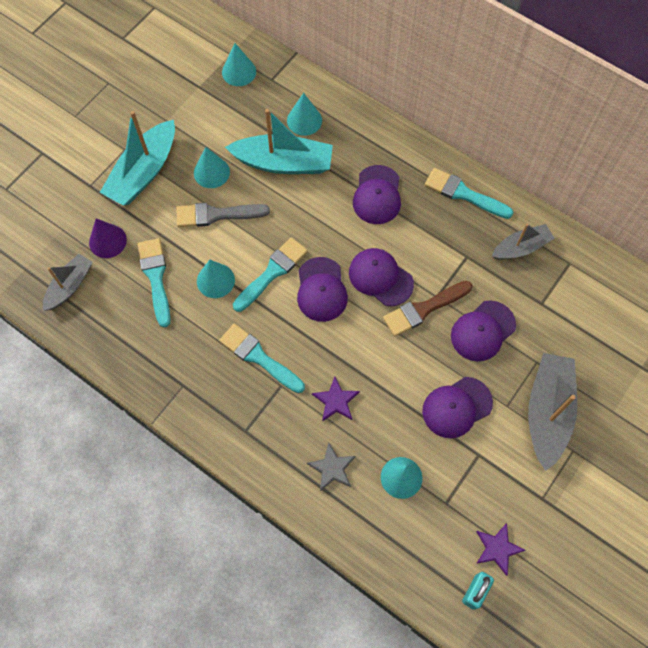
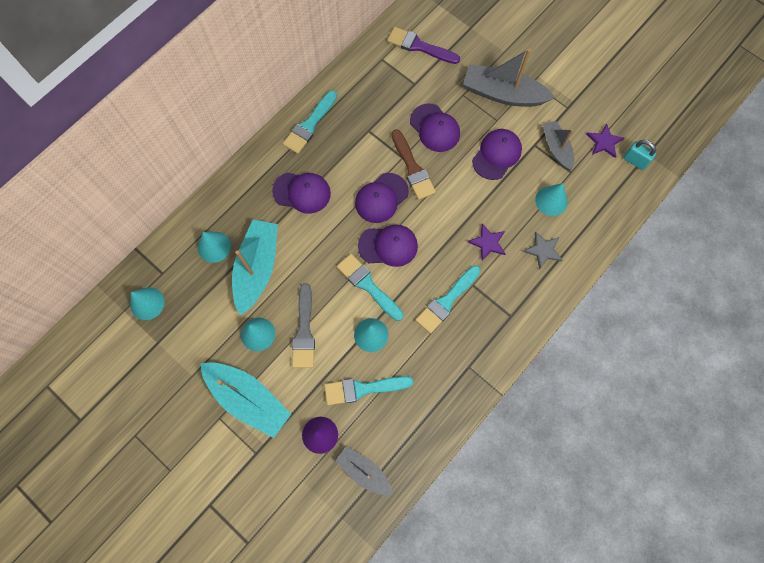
camera: 85 degrees left, 5 degrees up
purple cap [422,377,493,438] -> purple cap turned 120 degrees counterclockwise [472,129,522,180]
grey boat [492,224,554,260] -> grey boat moved to [542,120,574,170]
none -> purple brush [387,27,460,64]

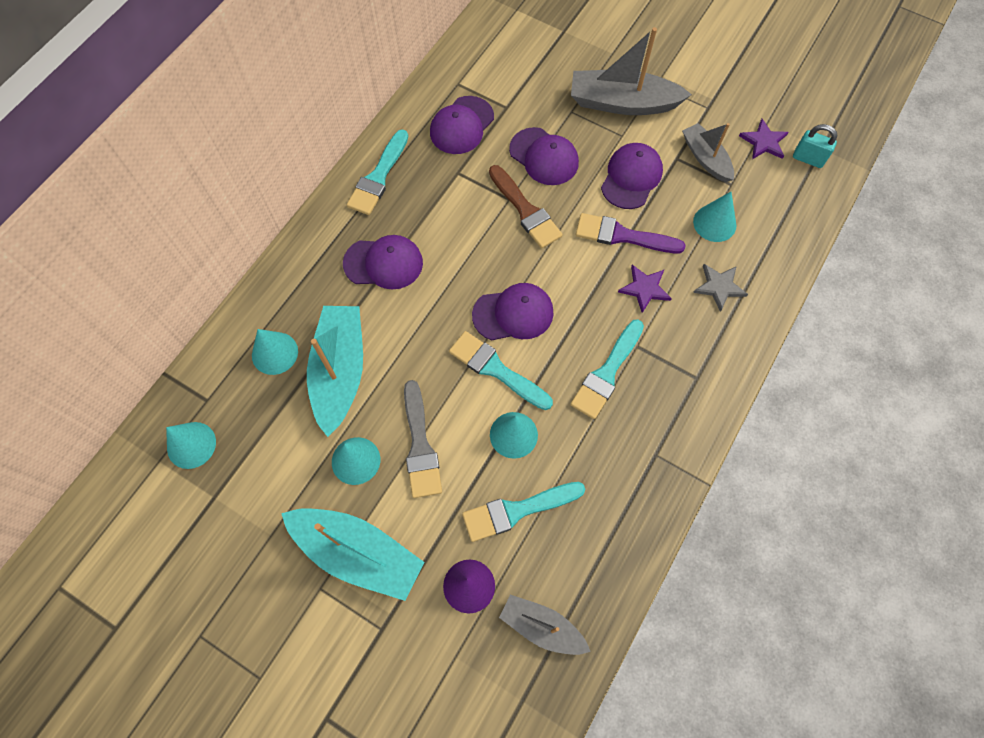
camera: 10 degrees left, 5 degrees down
purple cap [355,173,409,223] -> purple cap moved to [430,96,494,154]
purple brush [387,27,460,64] -> purple brush moved to [576,213,686,253]

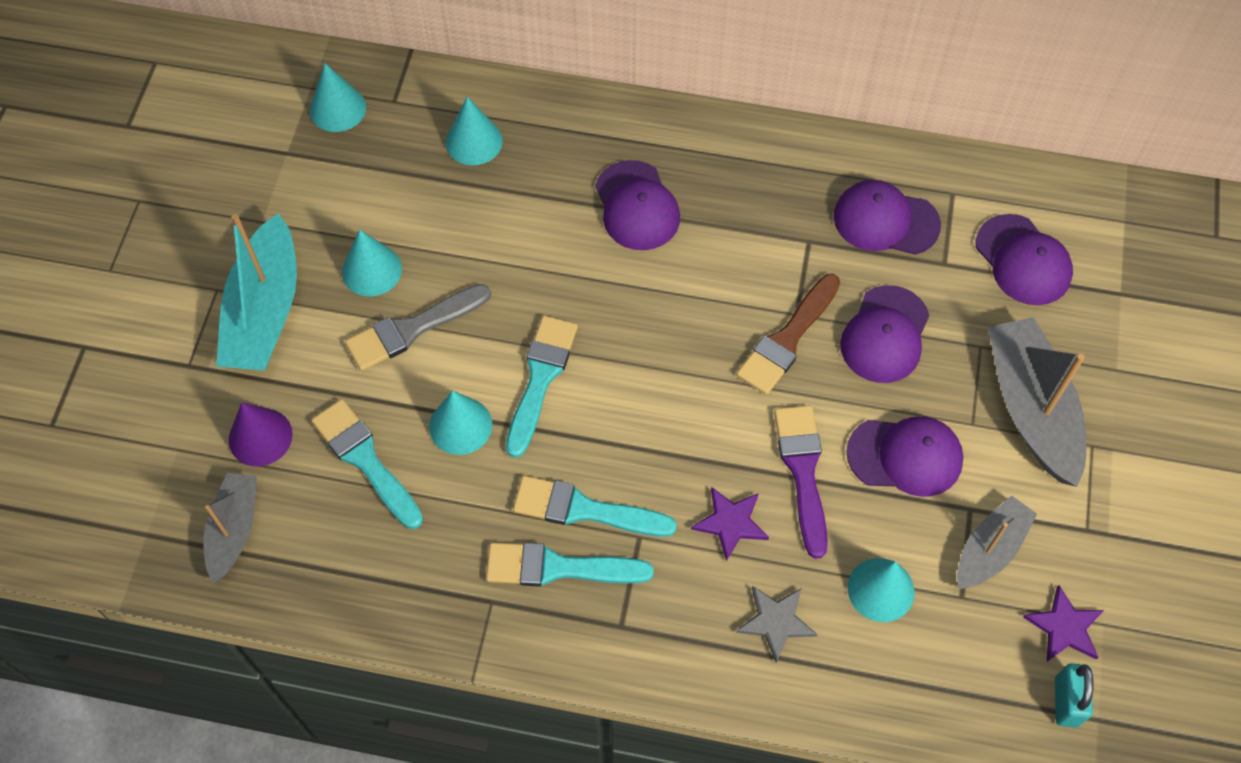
camera: 70 degrees right, 5 degrees down
turquoise boat [307,306,363,437] -> none
turquoise brush [347,129,408,215] -> turquoise brush moved to [486,542,654,587]
purple cap [472,283,554,340] -> purple cap moved to [976,214,1073,305]

